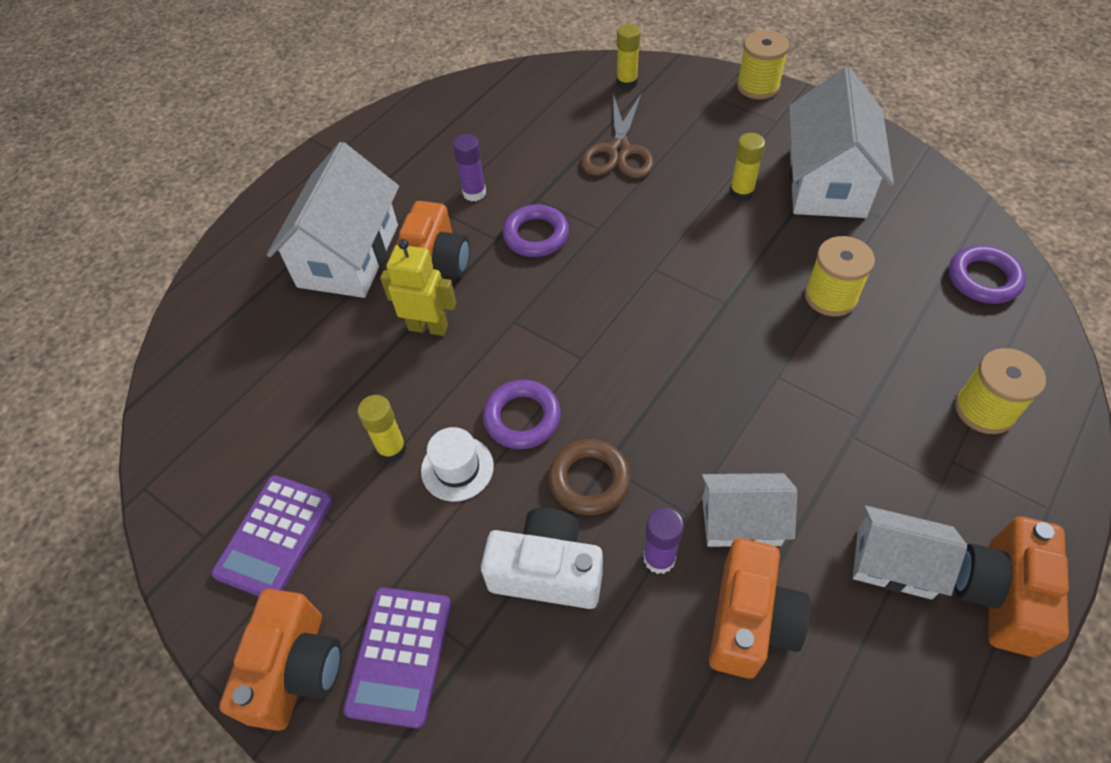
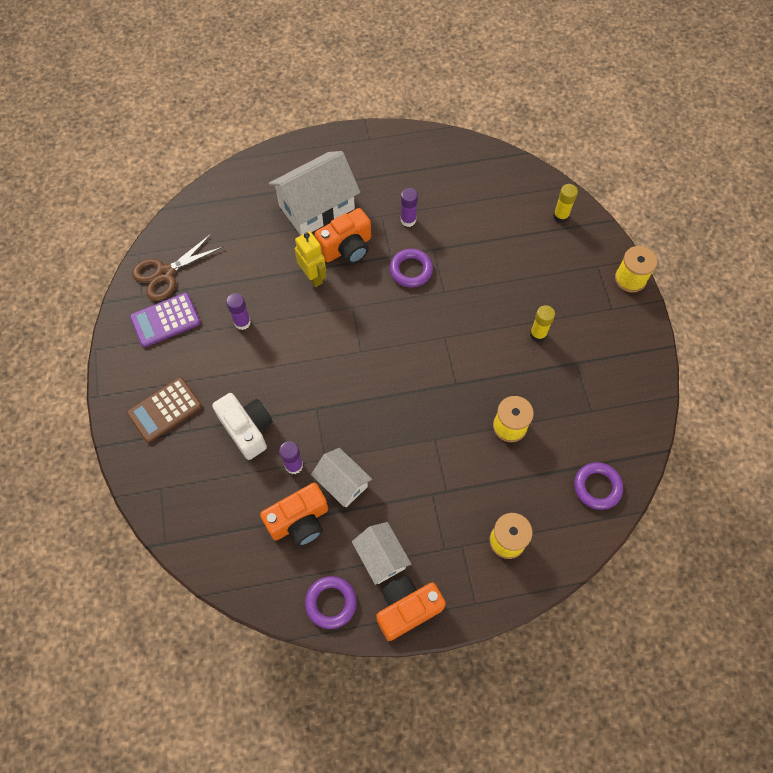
camera: 40 degrees right, 10 degrees up
orange camera [219,589,342,731] -> none
purple calculator [343,587,452,729] -> brown calculator [127,377,202,443]
yellow glue stick [358,395,407,462] -> purple glue stick [226,293,251,330]
white hat [421,427,494,501] -> none
purple ring [483,380,561,449] -> purple ring moved to [305,576,357,629]
brown ring [549,439,631,515] -> none
brown scissors [581,93,654,178] -> brown scissors moved to [132,233,223,301]
white house [789,67,894,218] -> none

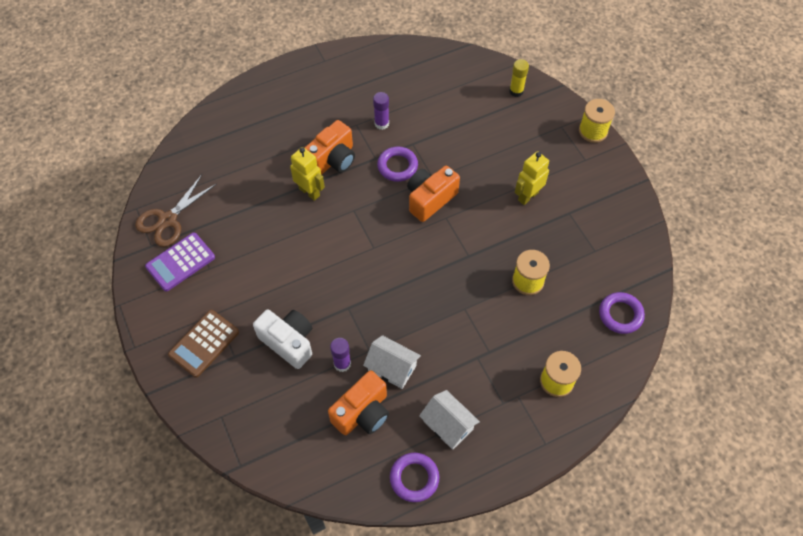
camera: 15 degrees left, 5 degrees down
purple glue stick [226,293,251,330] -> none
white house [269,151,360,235] -> none
orange camera [376,575,446,641] -> orange camera moved to [407,166,460,222]
yellow glue stick [530,305,555,342] -> yellow robot [515,151,549,205]

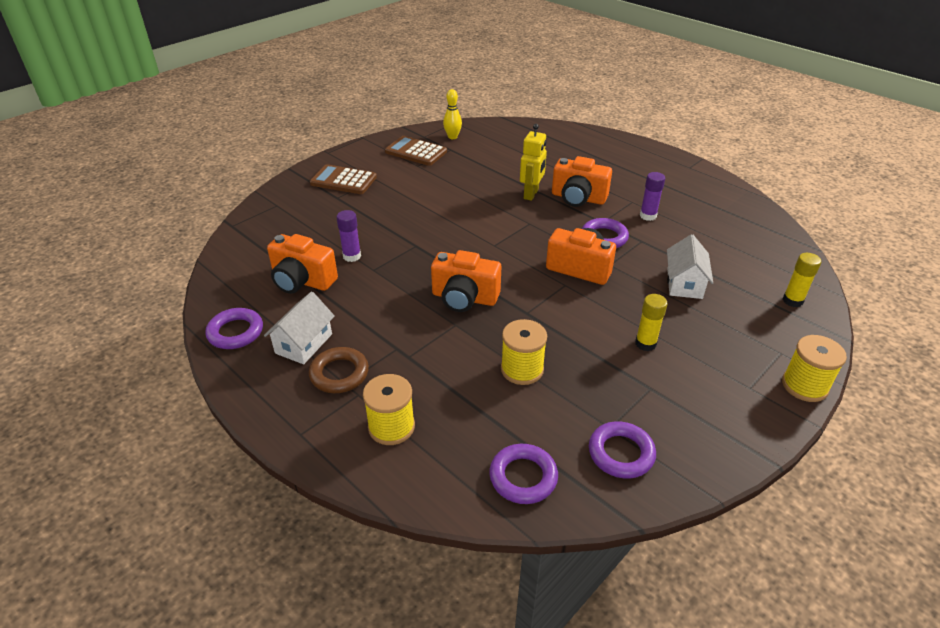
camera: 70 degrees right, 20 degrees down
brown scissors [135,175,216,247] -> yellow bowling pin [443,89,462,139]
purple calculator [145,232,215,291] -> brown calculator [385,136,447,166]
white camera [253,309,312,369] -> none
white house [363,335,421,389] -> white house moved to [667,234,713,299]
yellow robot [515,151,549,205] -> yellow glue stick [635,294,668,351]
none -> brown ring [309,347,369,393]
none -> orange camera [431,250,501,312]
none -> purple ring [589,421,656,479]

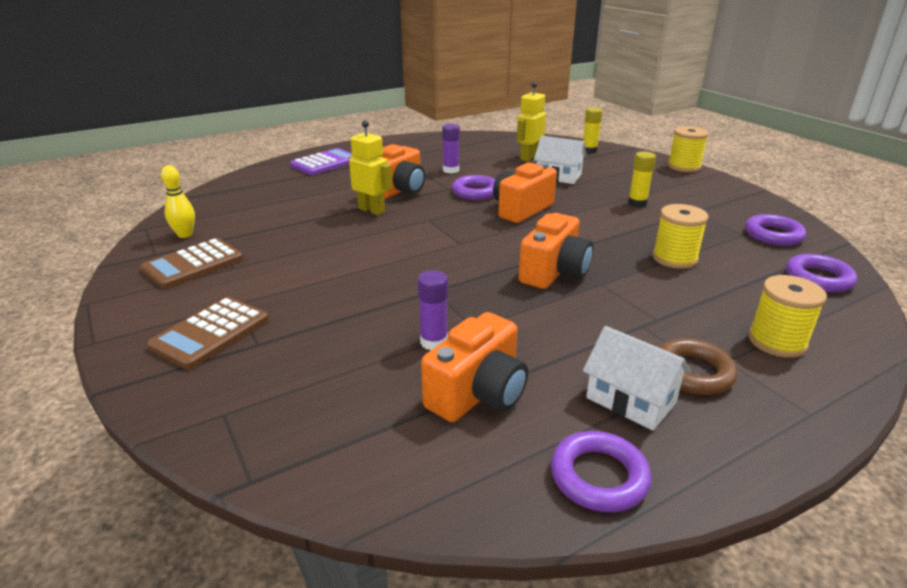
camera: 75 degrees left, 10 degrees down
none -> purple calculator [290,148,352,175]
none -> yellow robot [517,82,546,162]

